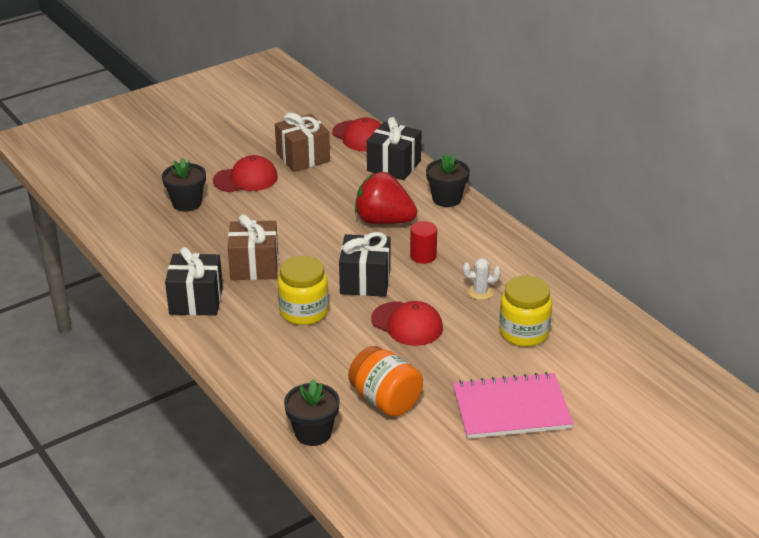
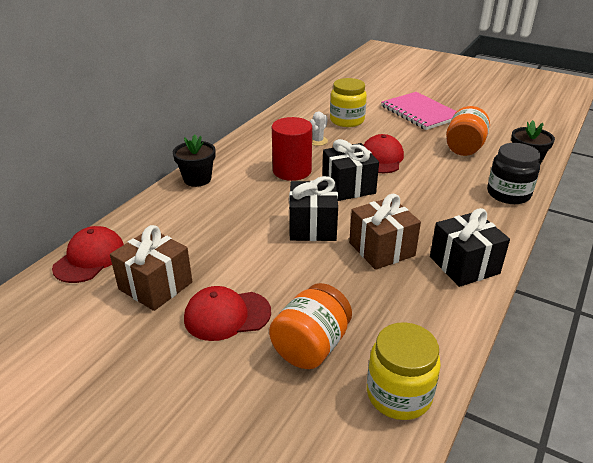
camera: 115 degrees left, 0 degrees up
black flower pot [162,157,206,212] -> orange jar [269,283,352,369]
red cap [213,155,278,192] -> red cap turned 60 degrees counterclockwise [184,286,271,341]
yellow jar [278,256,329,325] -> yellow jar moved to [367,322,441,420]
red strawberry [355,172,417,224] -> none
black gift [367,117,421,180] -> black gift moved to [289,176,338,241]
red cylinder [410,221,437,264] -> red cylinder [272,117,312,181], size x1.69
white cactus [463,258,501,300] -> white cactus turned 60 degrees clockwise [310,112,328,146]
none -> black jar [487,143,541,204]

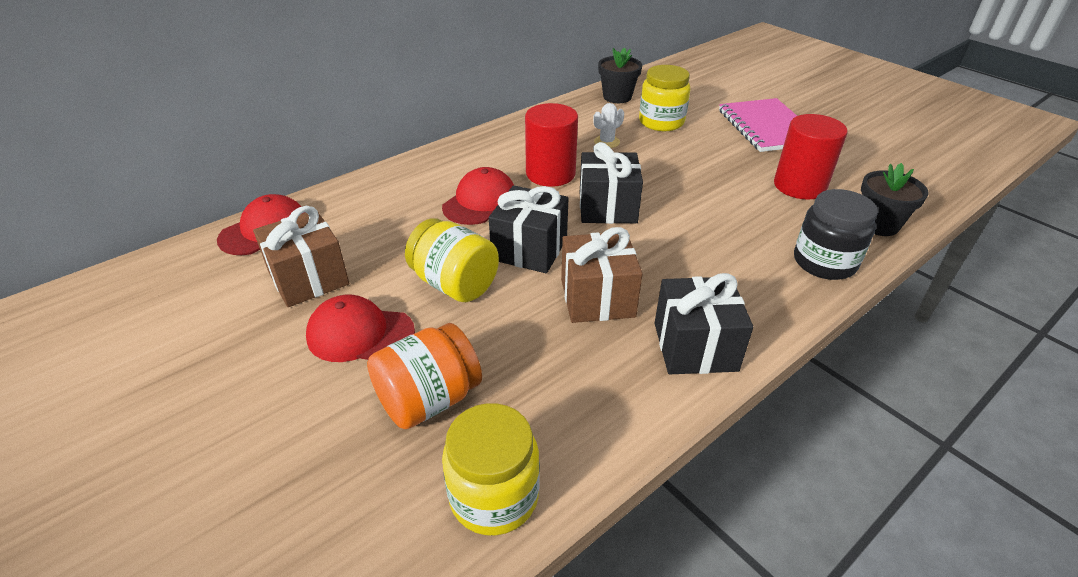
camera: 20 degrees right, 5 degrees up
black flower pot [173,135,216,187] -> black flower pot moved to [598,48,642,103]
red cap [364,134,404,173] -> red cap moved to [442,167,514,225]
orange jar [446,106,490,156] -> red cylinder [774,114,848,200]
none -> yellow jar [405,218,499,302]

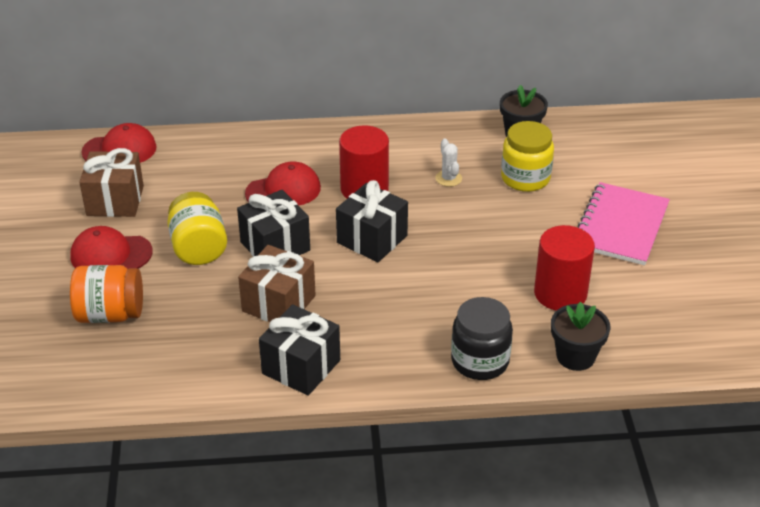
camera: 35 degrees right, 0 degrees up
red cap [306,295,415,362] -> red cap turned 45 degrees counterclockwise [70,226,153,269]
yellow jar [442,403,540,536] -> none
white cactus [593,103,624,148] -> white cactus turned 75 degrees clockwise [436,139,462,187]

